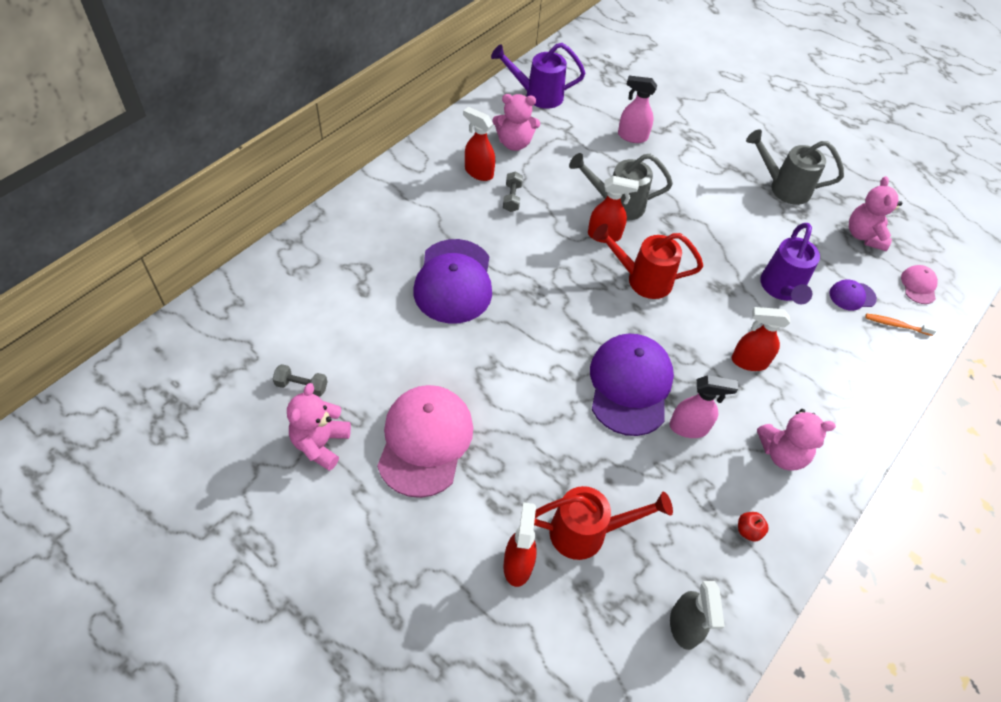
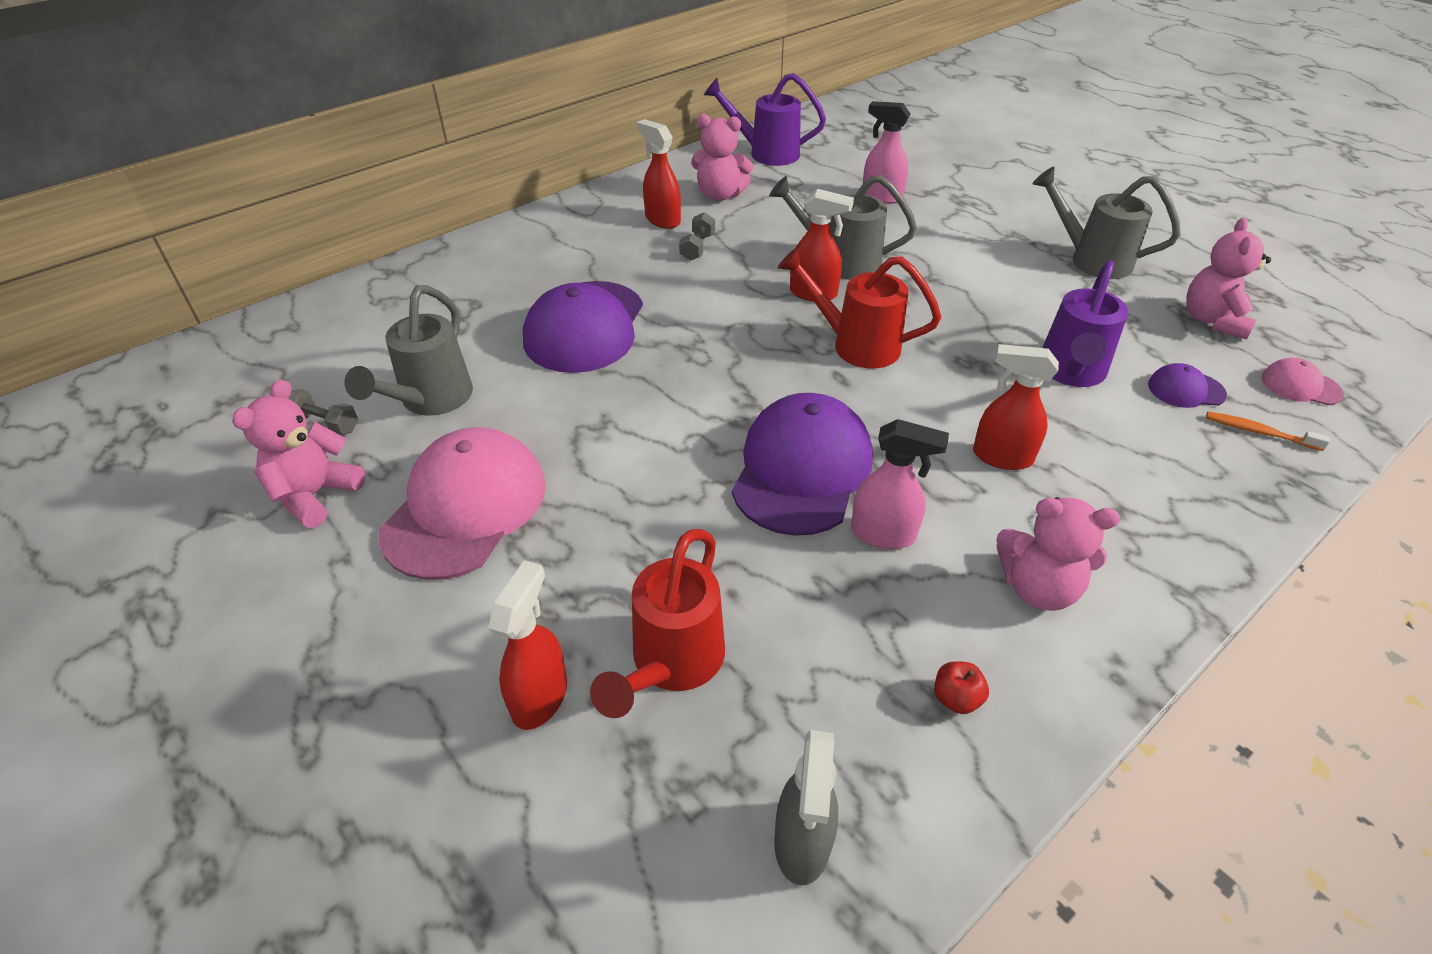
camera: 15 degrees right, 10 degrees down
red watering can [534,486,673,560] -> red watering can turned 105 degrees clockwise [590,529,725,718]
pink cap [901,265,938,304] -> pink cap turned 90 degrees counterclockwise [1261,358,1344,405]
none -> grey watering can [345,285,473,416]

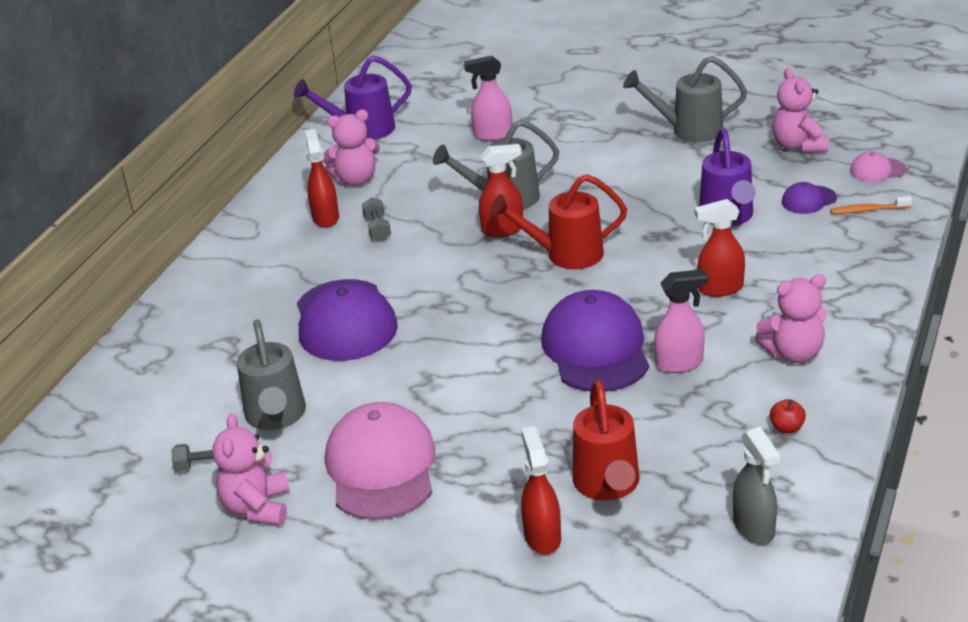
camera: 25 degrees left, 10 degrees down
red spray bottle [637,119,681,229] -> red spray bottle turned 60 degrees clockwise [305,129,339,228]

